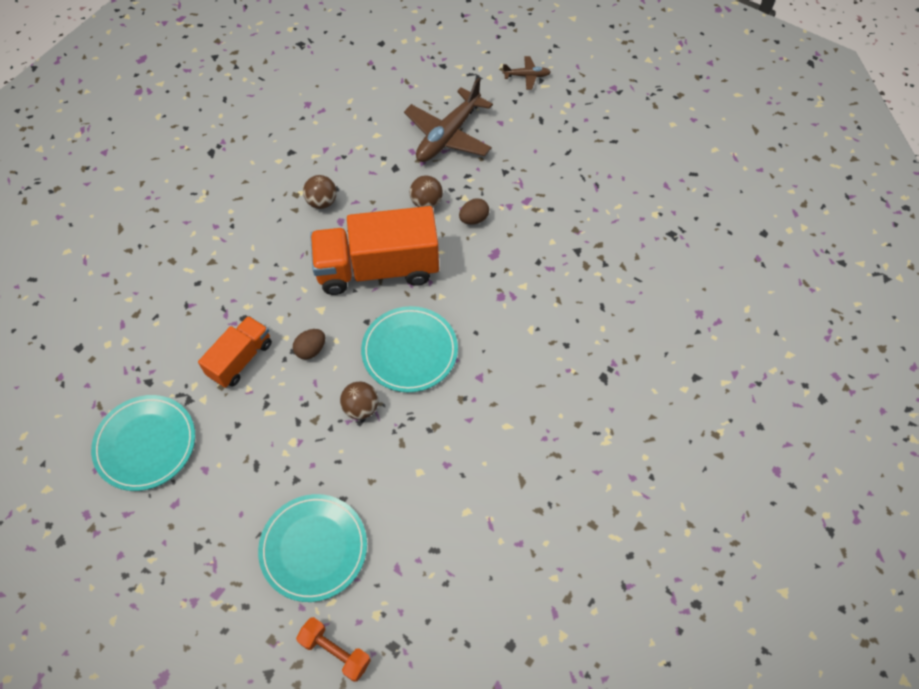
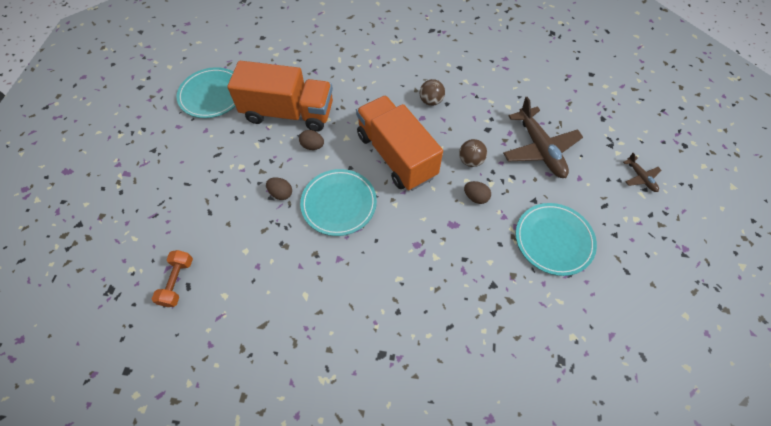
camera: 65 degrees right, 0 degrees up
orange truck [198,316,272,388] -> orange truck [227,61,333,132], size x1.81
turquoise plate [258,494,367,602] -> turquoise plate moved to [516,203,597,276]
orange dumbbell [296,617,371,682] -> orange dumbbell moved to [152,250,193,307]
brown ball [340,382,378,420] -> brown egg [266,177,292,200]
brown plane [404,78,493,162] -> brown plane turned 120 degrees counterclockwise [503,97,583,178]

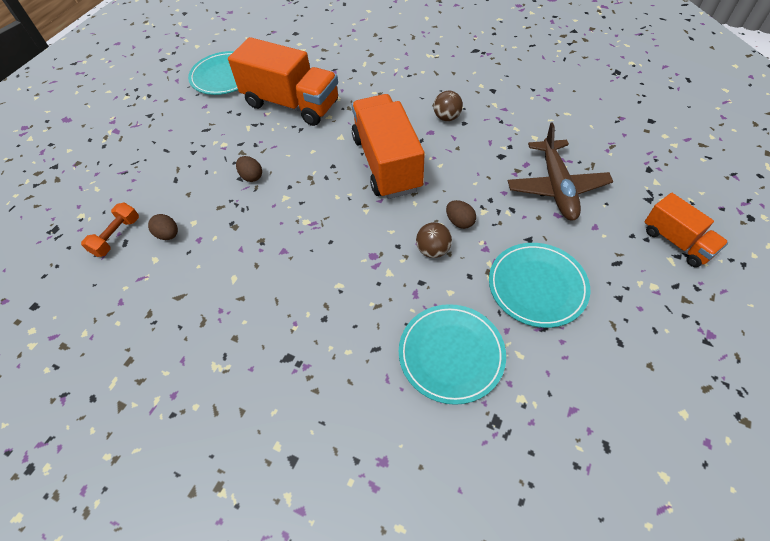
camera: 20 degrees right, 5 degrees down
brown egg [299,130,324,150] -> brown egg moved to [148,214,178,240]
turquoise plate [300,169,377,236] -> turquoise plate moved to [399,304,506,405]
brown ball [459,139,487,167] -> brown ball moved to [416,222,452,258]
brown plane [623,153,662,192] -> orange truck [645,193,728,267]

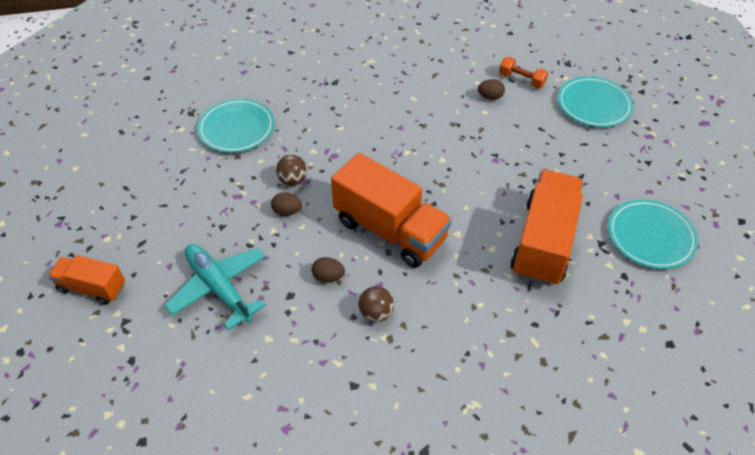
camera: 140 degrees right, 5 degrees down
orange dumbbell [81,202,139,257] -> orange dumbbell turned 45 degrees counterclockwise [499,57,548,88]
orange truck [228,37,338,126] -> orange truck turned 120 degrees clockwise [510,170,583,286]
brown egg [236,156,262,182] -> brown egg moved to [312,257,345,283]
turquoise plate [489,243,590,328] -> turquoise plate moved to [558,76,634,127]
brown plane [508,122,613,221] -> turquoise plane [164,244,266,330]

